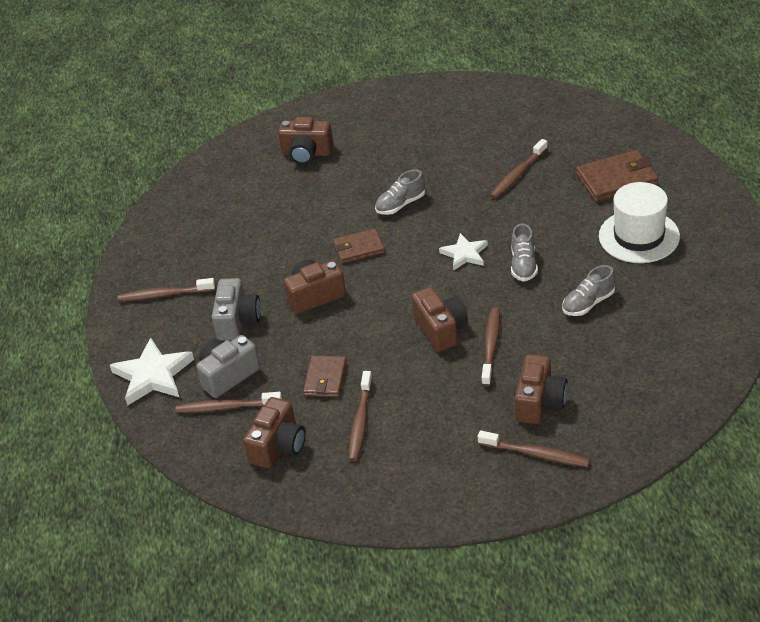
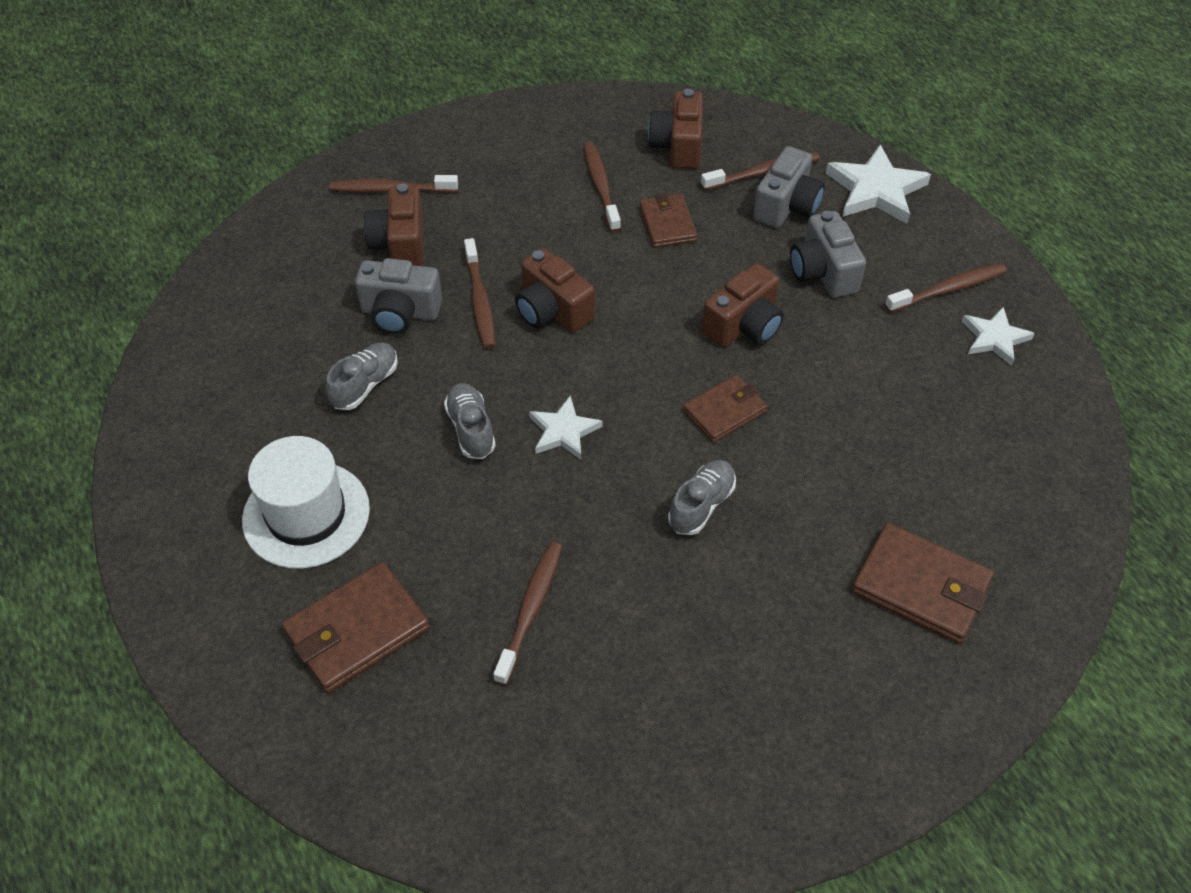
camera: 155 degrees right, 10 degrees up
brown camera [278,117,333,165] -> brown wallet [852,523,994,644]
none -> grey camera [355,258,442,334]
none -> white star [962,307,1035,366]

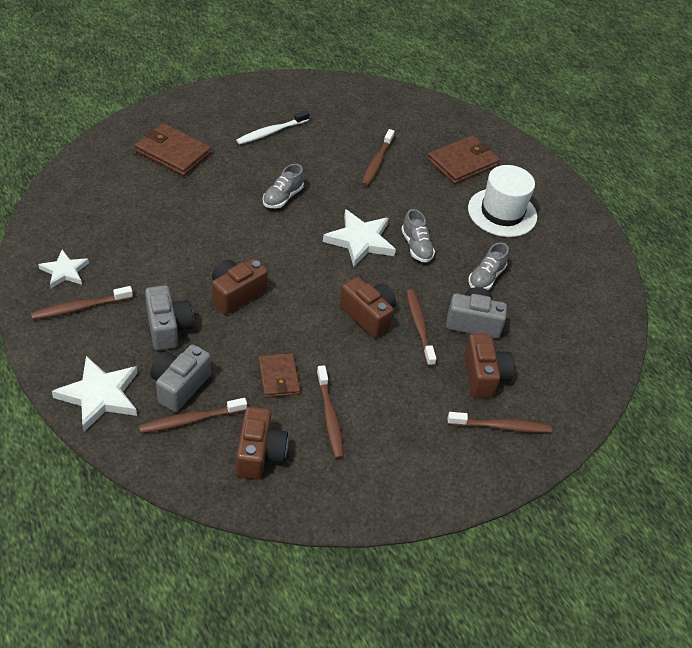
camera: 175 degrees right, 5 degrees down
white star [529,395,603,460] -> white star [323,209,396,267], size x1.60
brown wallet [683,375,767,443] -> none
none -> white toothbrush [236,110,310,145]

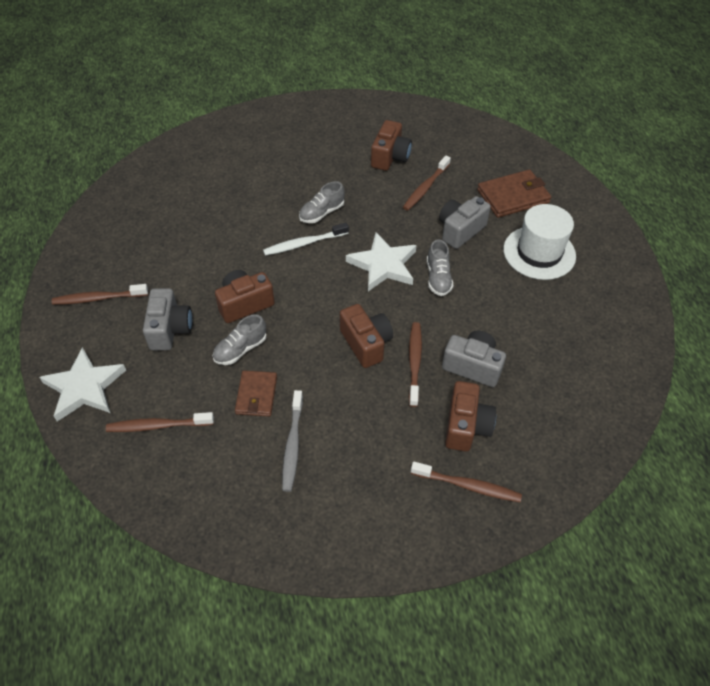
camera: 20 degrees right, 5 degrees up
white star [38,250,89,288] -> none
brown wallet [135,123,211,176] -> none
grey camera [150,344,211,412] -> grey camera moved to [439,196,491,249]
white toothbrush [236,110,310,145] -> white toothbrush moved to [263,223,349,256]
brown camera [236,407,288,480] -> brown camera moved to [371,120,412,171]
brown toothbrush [317,365,344,459] -> grey toothbrush [282,390,303,492]
grey shoe [468,242,509,290] -> grey shoe moved to [212,314,267,365]

